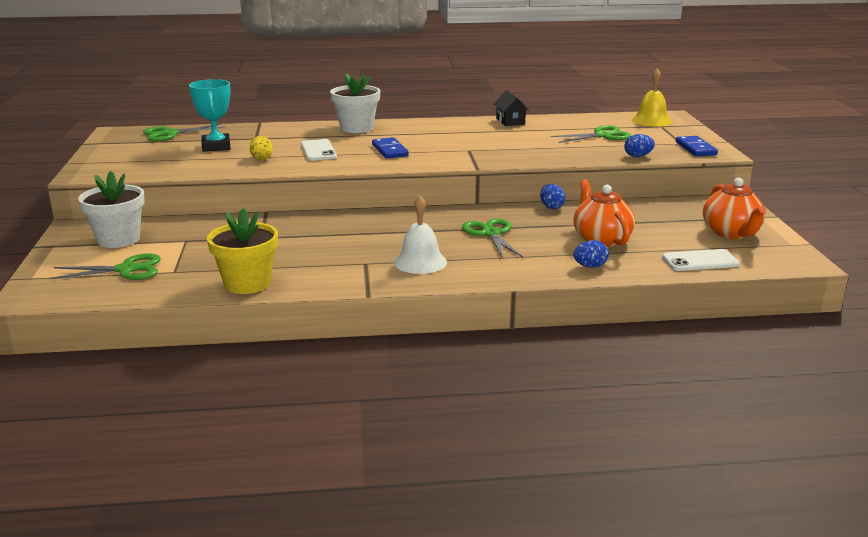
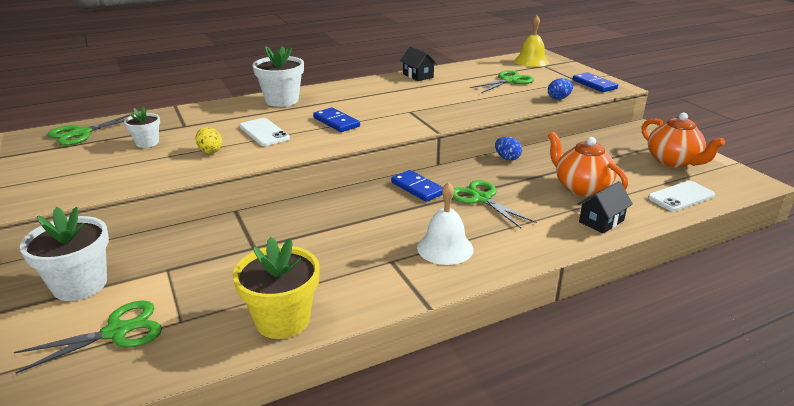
camera: 20 degrees left, 5 degrees up
turquoise trophy [189,79,231,152] -> white flower pot [124,106,160,148]
blue egg [573,240,609,268] -> black house [577,181,633,234]
none -> blue domino [391,170,443,202]

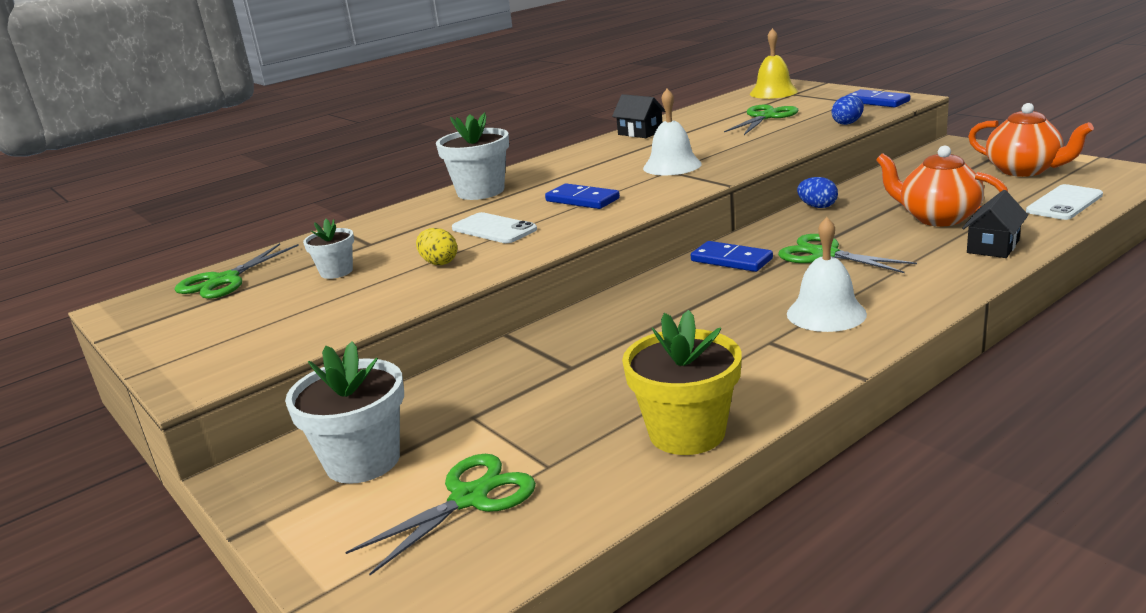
camera: 10 degrees left, 5 degrees down
none -> white bell [643,89,702,175]

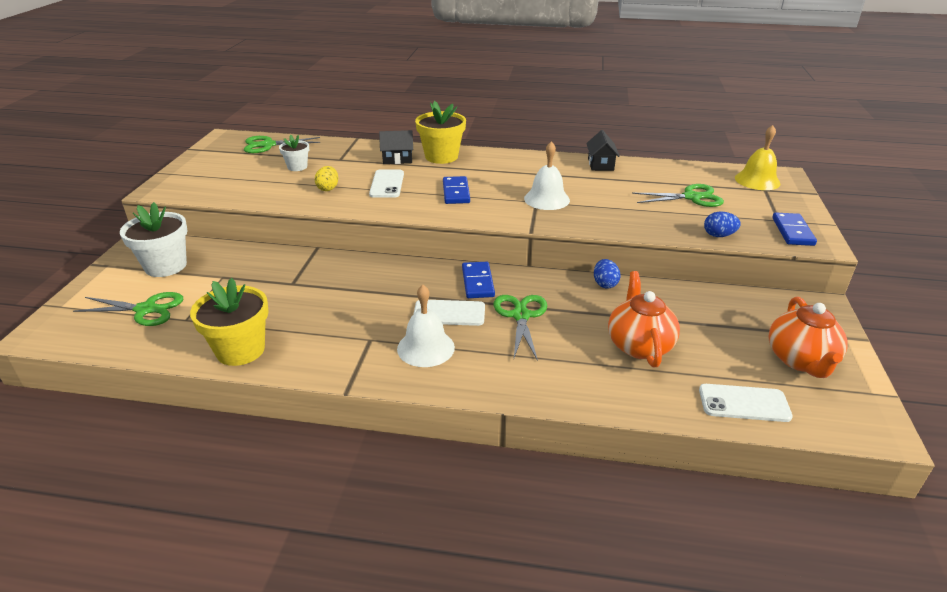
camera: 45 degrees right, 10 degrees up
white flower pot [436,113,509,200] -> yellow flower pot [415,101,466,164]
black house [962,190,1028,258] -> black house moved to [379,130,413,164]
none -> white phone [414,300,485,326]

